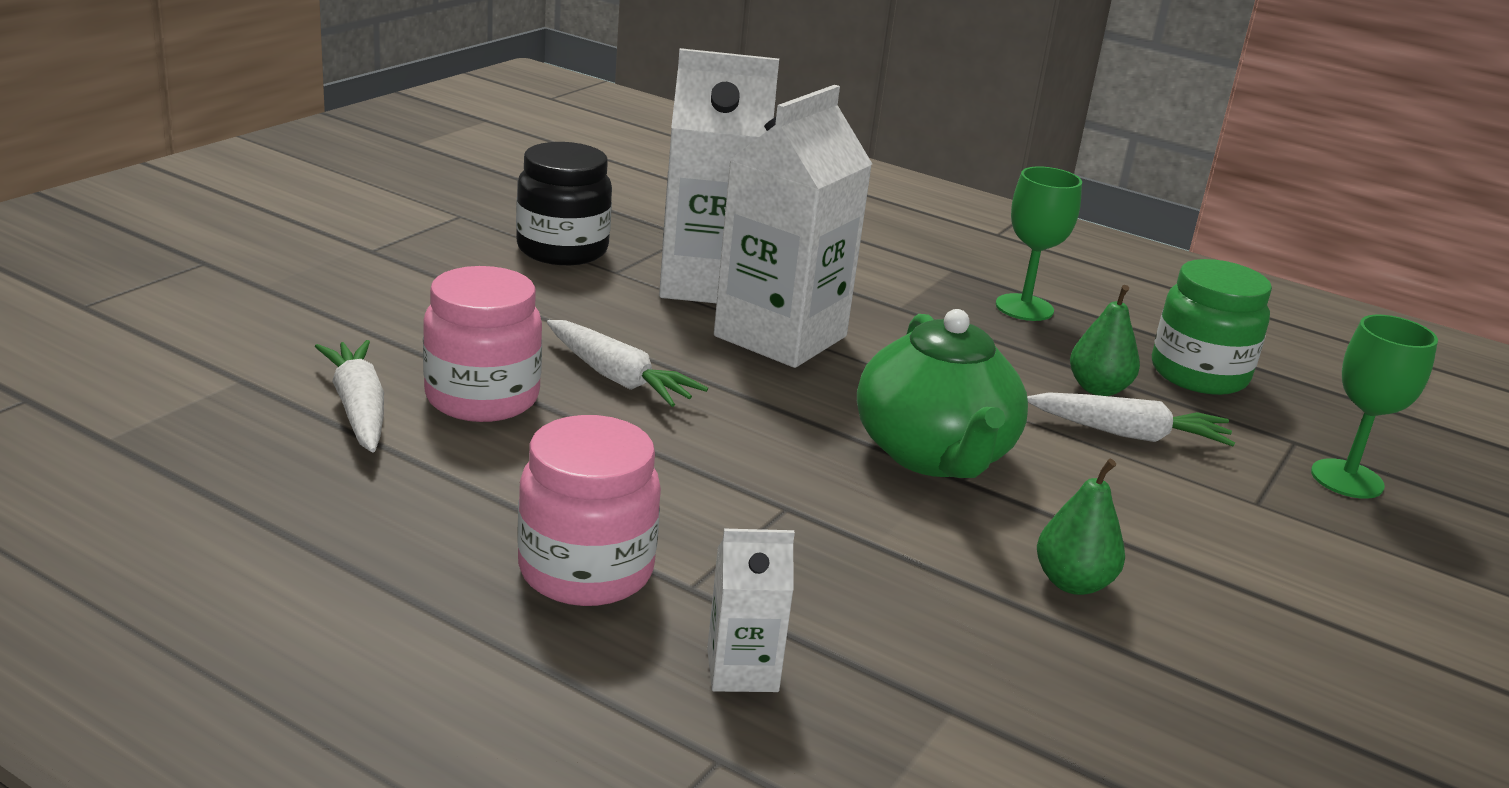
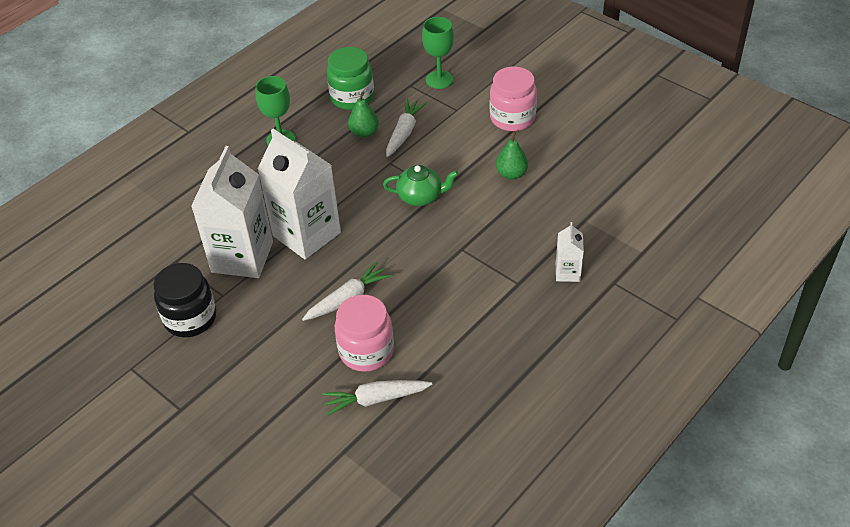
camera: 75 degrees left, 20 degrees up
pink jar [517,415,661,606] -> pink jar moved to [490,66,537,131]
green teapot [857,309,1028,478] -> green teapot [383,165,458,206], size x0.62

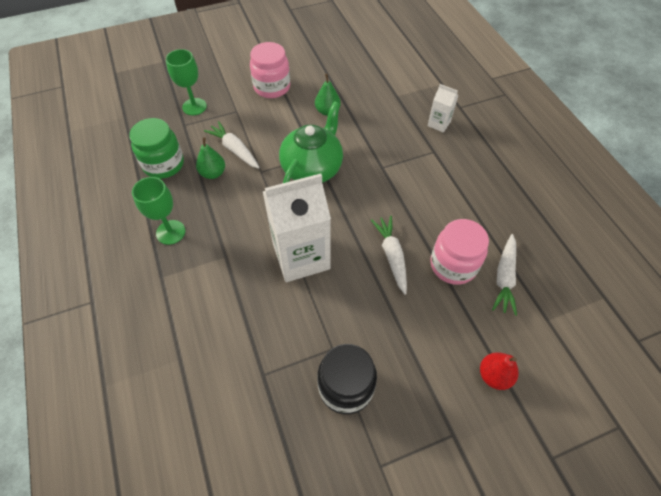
camera: 65 degrees left, 10 degrees up
white carton [191,146,273,278] -> none
green teapot [383,165,458,206] -> green teapot [279,101,343,183], size x1.61
none -> red pear [480,352,519,390]

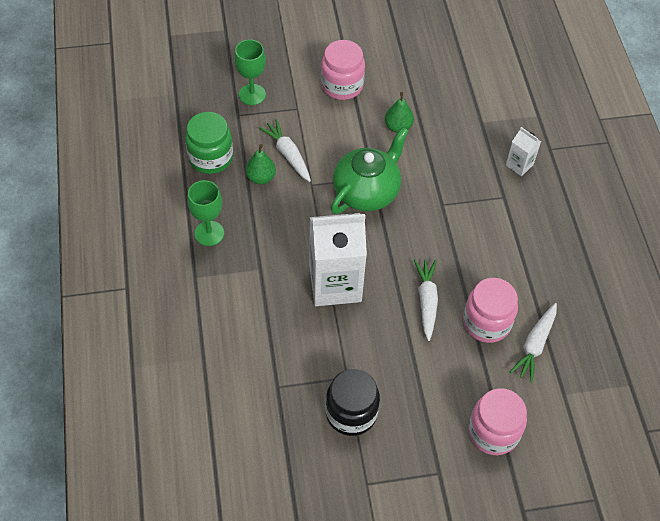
camera: 10 degrees right, 0 degrees up
red pear [480,352,519,390] -> pink jar [468,388,527,455]

